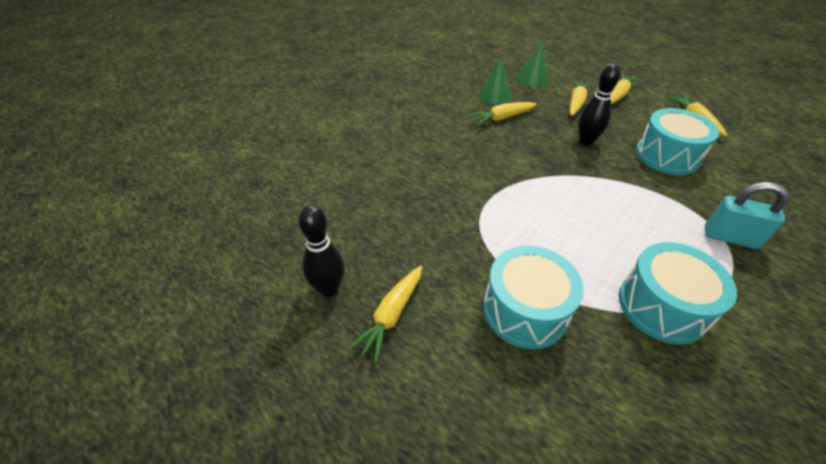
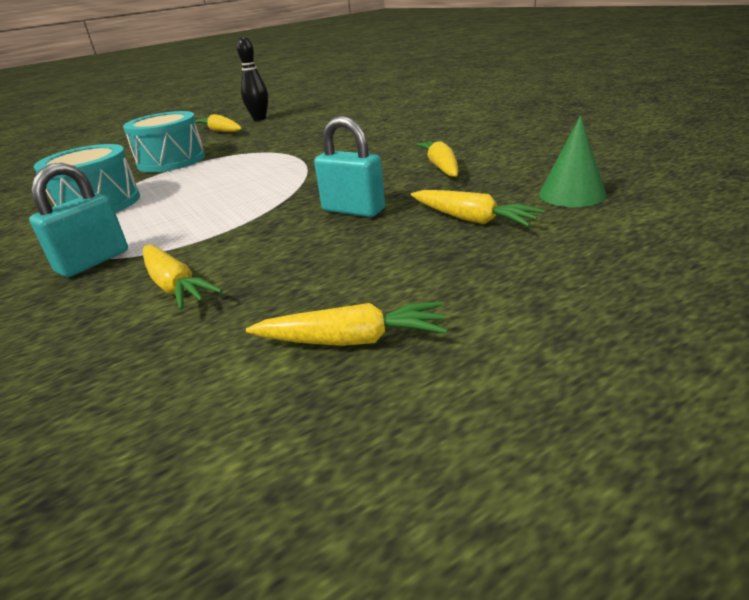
camera: 110 degrees right, 15 degrees down
green cone [478,57,511,105] -> none
black bowling pin [578,64,621,145] -> turquoise padlock [314,116,385,217]
yellow carrot [611,73,639,104] -> yellow carrot moved to [143,245,222,310]
turquoise drum [636,108,719,175] -> none

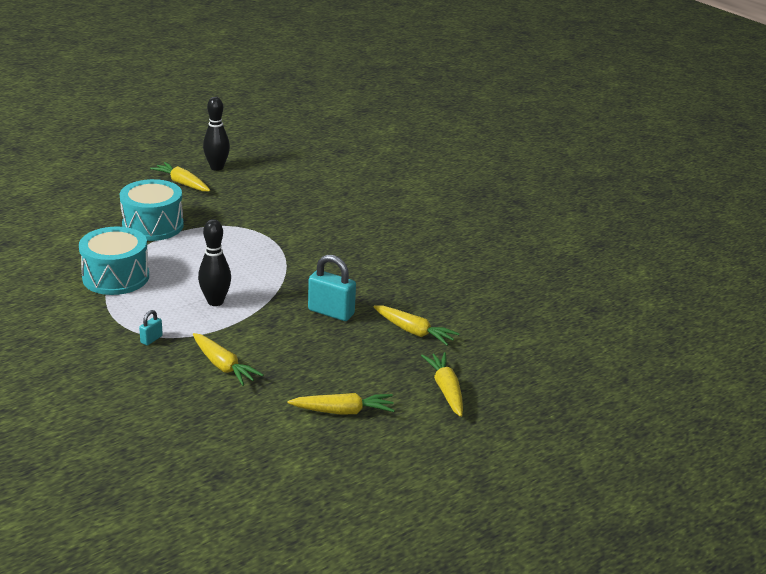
camera: 10 degrees left, 0 degrees up
turquoise padlock [29,163,128,277] -> turquoise padlock [139,310,163,345], size x0.49
yellow carrot [415,140,459,177] -> yellow carrot moved to [421,352,463,417]
green cone [539,115,606,207] -> none
none -> black bowling pin [198,219,231,306]

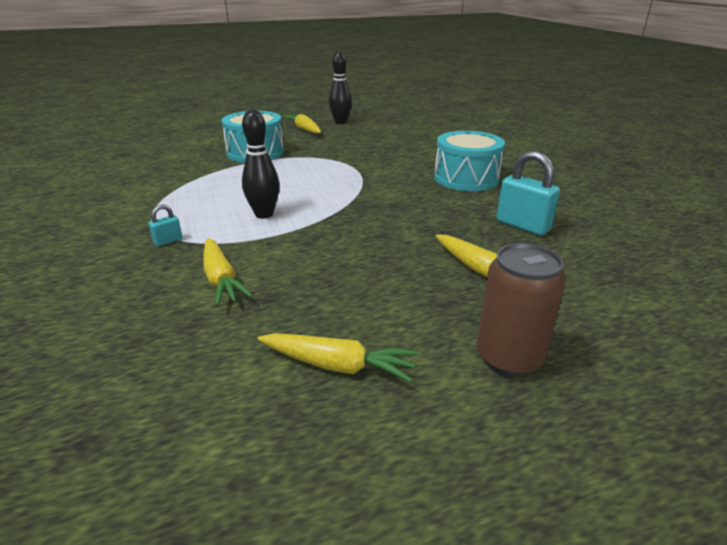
camera: 20 degrees right, 0 degrees up
turquoise drum [79,227,149,295] -> turquoise drum moved to [434,131,505,191]
turquoise padlock [308,254,356,321] -> turquoise padlock moved to [496,151,560,236]
yellow carrot [421,352,463,417] -> brown can [477,243,566,376]

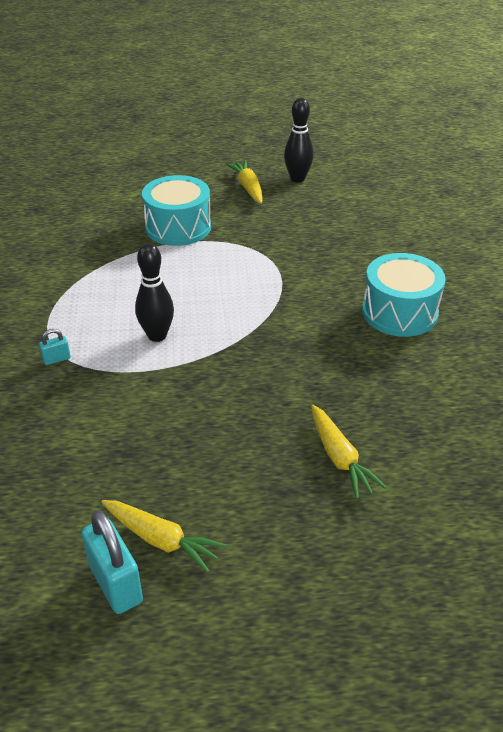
camera: 15 degrees right, 10 degrees up
yellow carrot [203,238,253,306] -> none
brown can [477,243,566,376] -> none
turquoise padlock [496,151,560,236] -> turquoise padlock moved to [81,510,143,614]

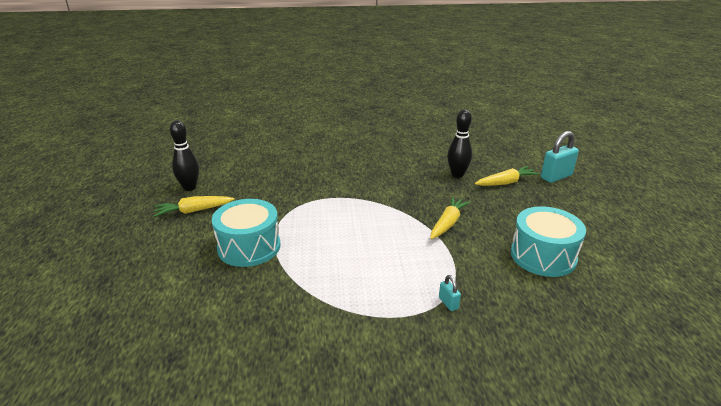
camera: 90 degrees left, 10 degrees down
turquoise padlock [81,510,143,614] -> turquoise padlock moved to [541,131,579,183]
yellow carrot [102,500,227,573] -> yellow carrot moved to [430,197,471,239]
black bowling pin [135,243,174,342] -> black bowling pin moved to [447,109,472,178]
turquoise drum [362,253,446,337] -> turquoise drum moved to [511,206,586,277]

